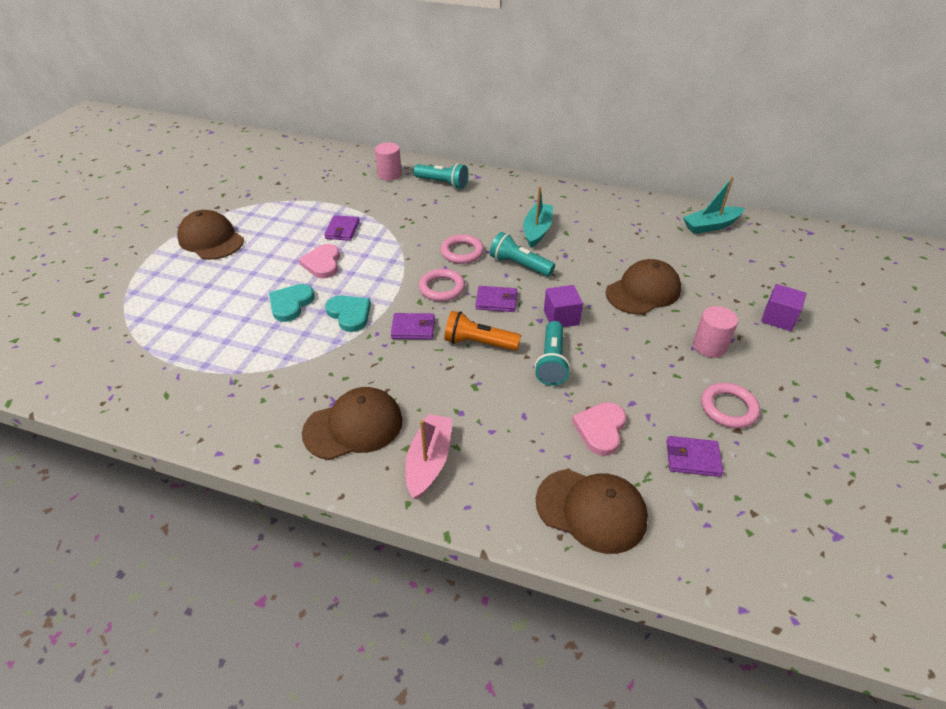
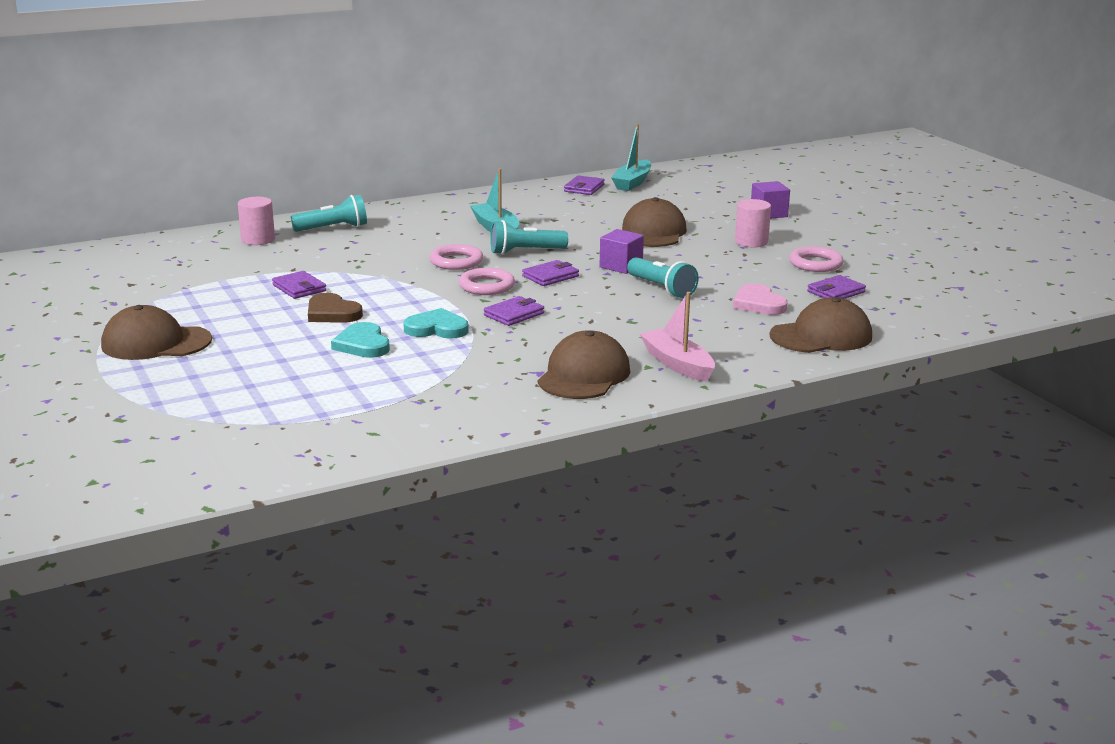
camera: 45 degrees left, 20 degrees down
pink heart [299,244,340,278] -> brown heart [308,293,363,323]
orange flashlight [444,311,521,351] -> none
none -> purple wallet [564,175,605,195]

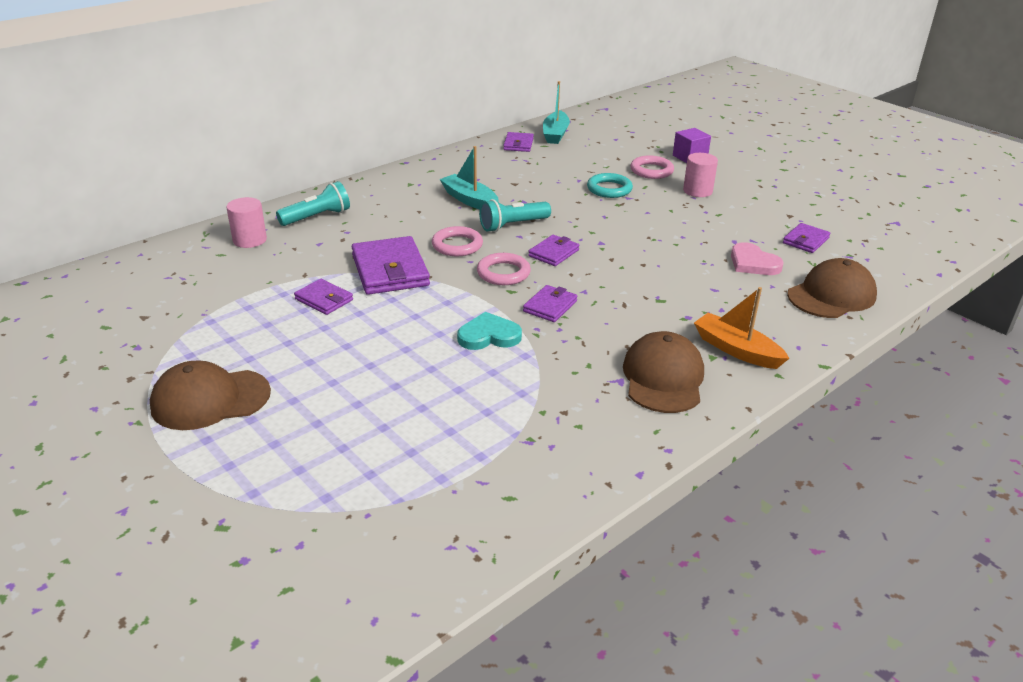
camera: 15 degrees left, 10 degrees up
brown heart [308,293,363,323] -> none
turquoise heart [331,322,390,358] -> none
purple cube [599,229,644,274] -> none
brown cap [622,197,687,247] -> turquoise ring [587,173,633,198]
turquoise flashlight [627,257,699,298] -> none
pink boat [640,292,715,382] -> orange boat [694,287,790,369]
pink ring [789,246,844,272] -> pink ring moved to [630,155,674,179]
none -> purple wallet [351,236,430,295]

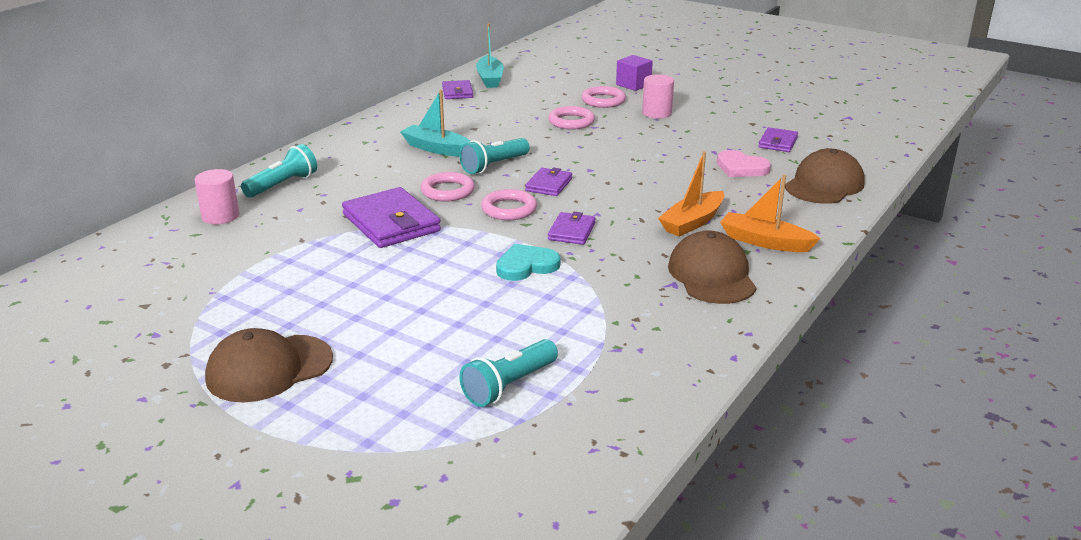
camera: 15 degrees left, 5 degrees down
purple wallet [294,279,353,315] -> none
turquoise ring [587,173,633,198] -> pink ring [548,106,595,129]
none -> turquoise flashlight [459,339,558,407]
none -> orange boat [658,152,724,236]

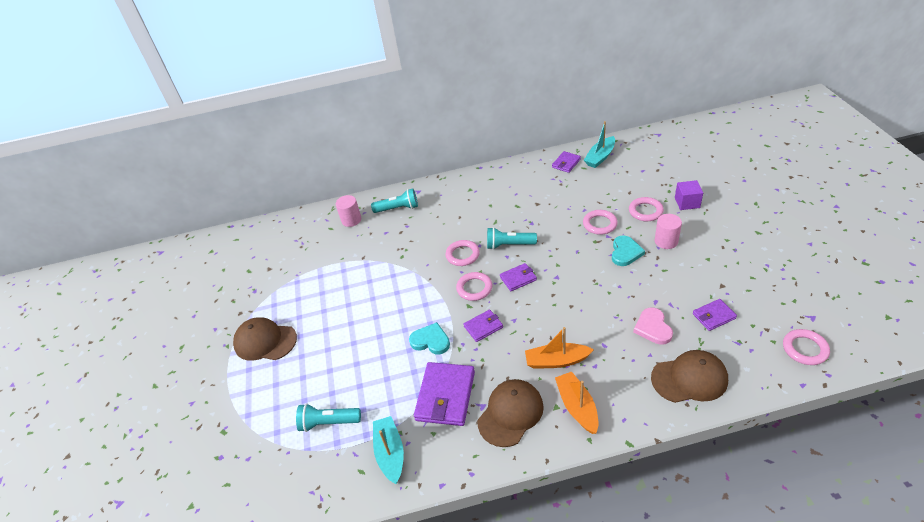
camera: 50 degrees right, 15 degrees up
purple wallet [342,187,441,248] -> purple wallet moved to [414,362,475,426]
turquoise boat [400,90,470,157] -> turquoise boat moved to [373,416,404,484]
none -> turquoise heart [612,236,645,266]
none -> pink ring [783,329,830,365]

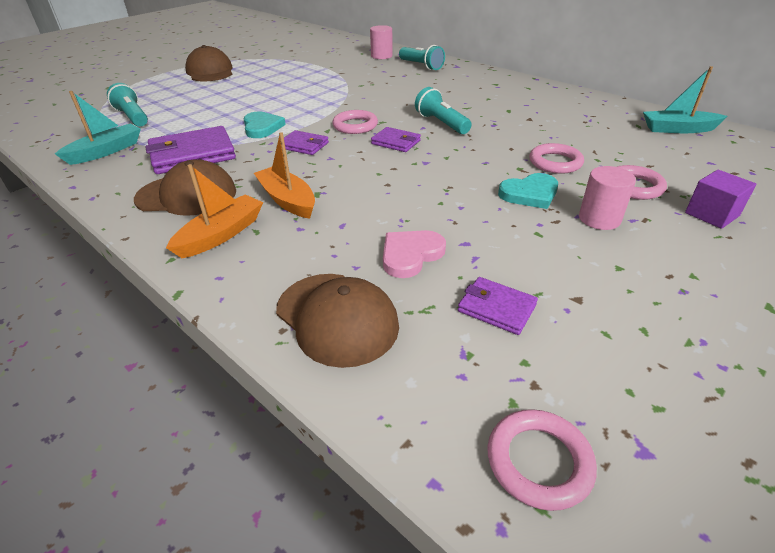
camera: 50 degrees right, 5 degrees down
pink ring [445,240,480,266] -> none
purple wallet [552,151,581,173] -> none

